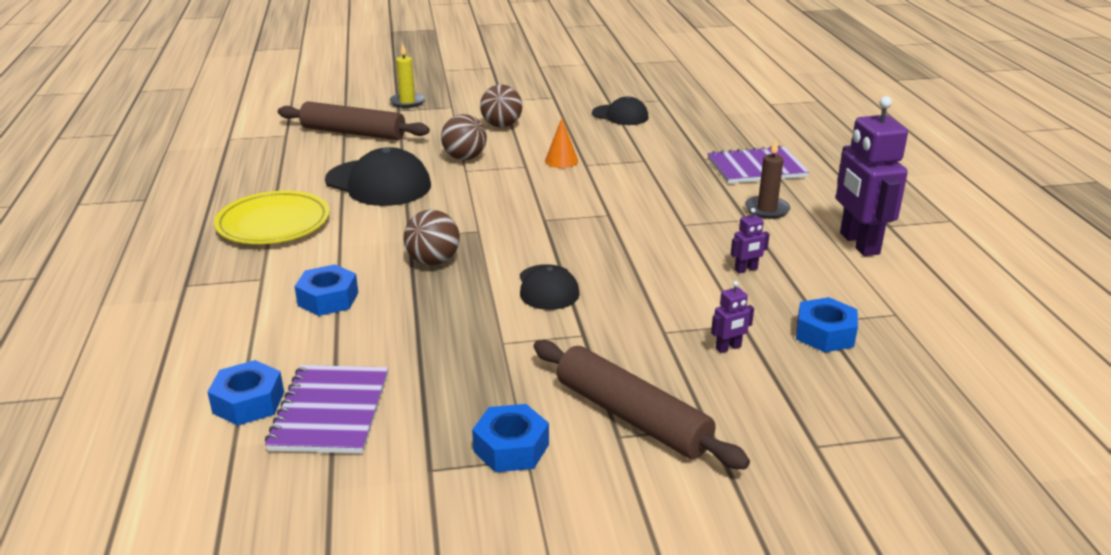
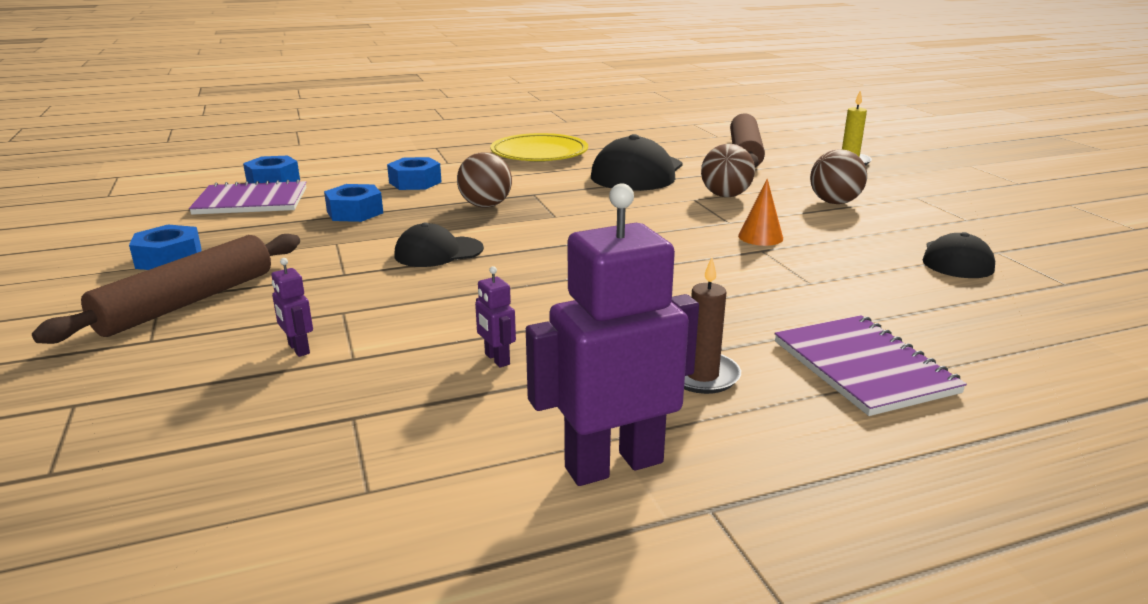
camera: 80 degrees right, 5 degrees down
blue nut [796,297,858,352] -> blue nut moved to [324,184,383,222]

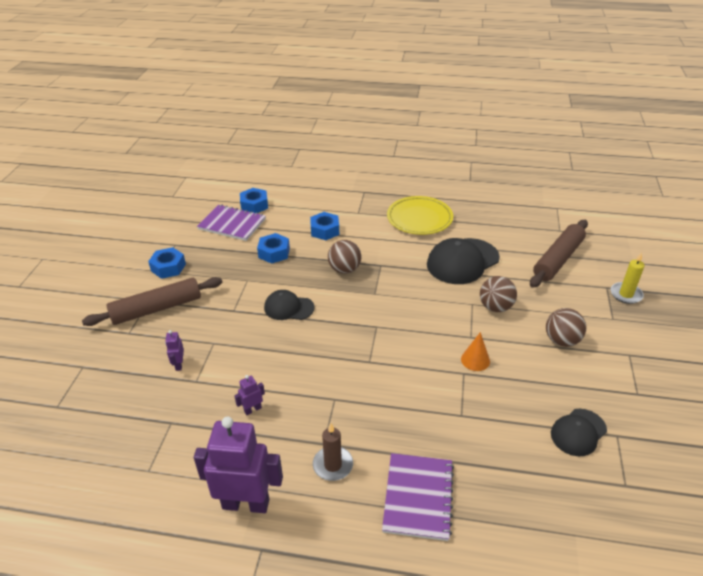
camera: 30 degrees right, 15 degrees up
purple robot [475,266,516,367] -> purple robot turned 60 degrees clockwise [234,375,265,415]

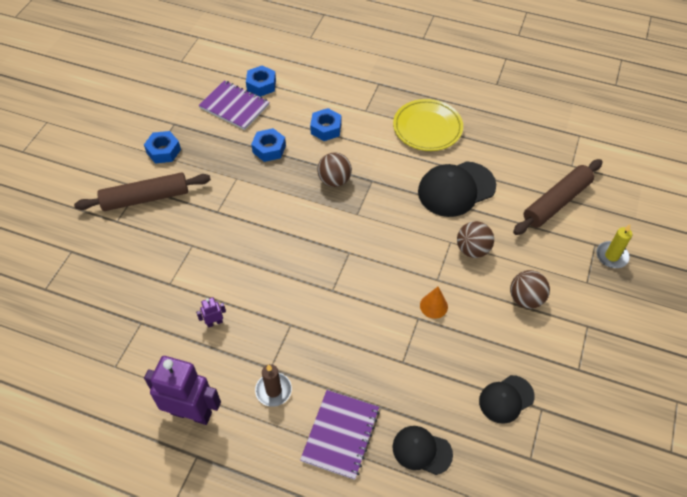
camera: 10 degrees right, 15 degrees up
purple robot [165,330,184,371] -> none
black cap [264,290,314,320] -> black cap moved to [393,426,453,475]

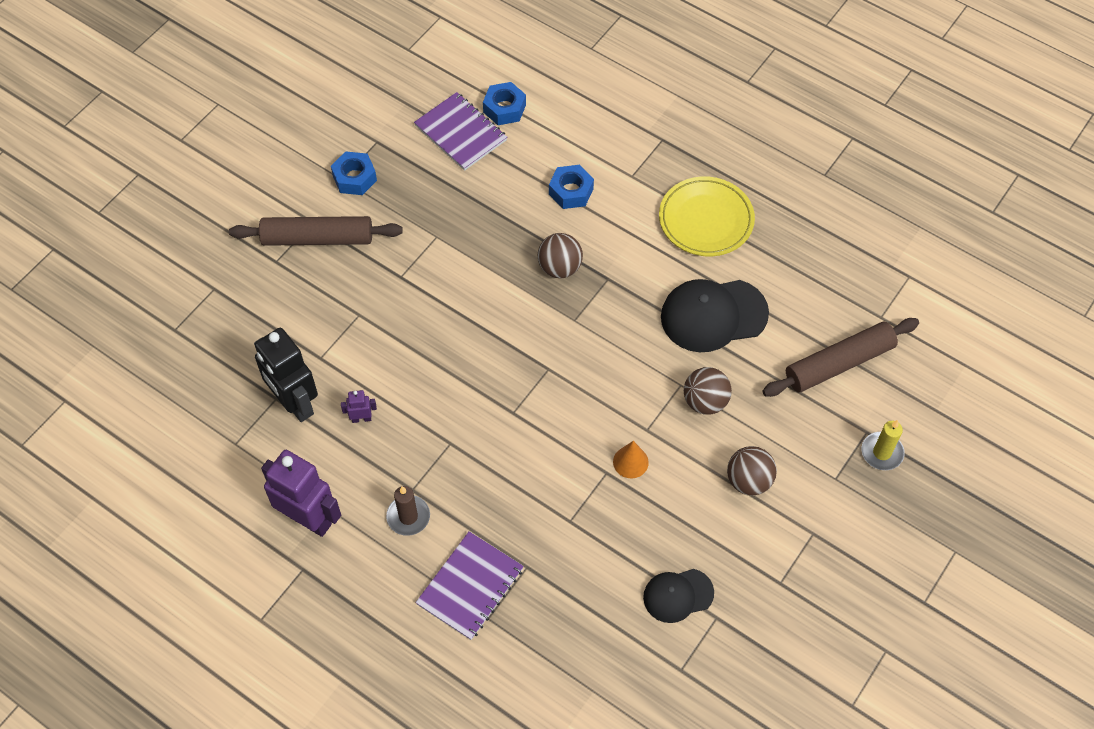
camera: 15 degrees right, 5 degrees up
blue nut [251,128,286,162] -> none
black cap [393,426,453,475] -> none
none -> black robot [254,328,318,422]

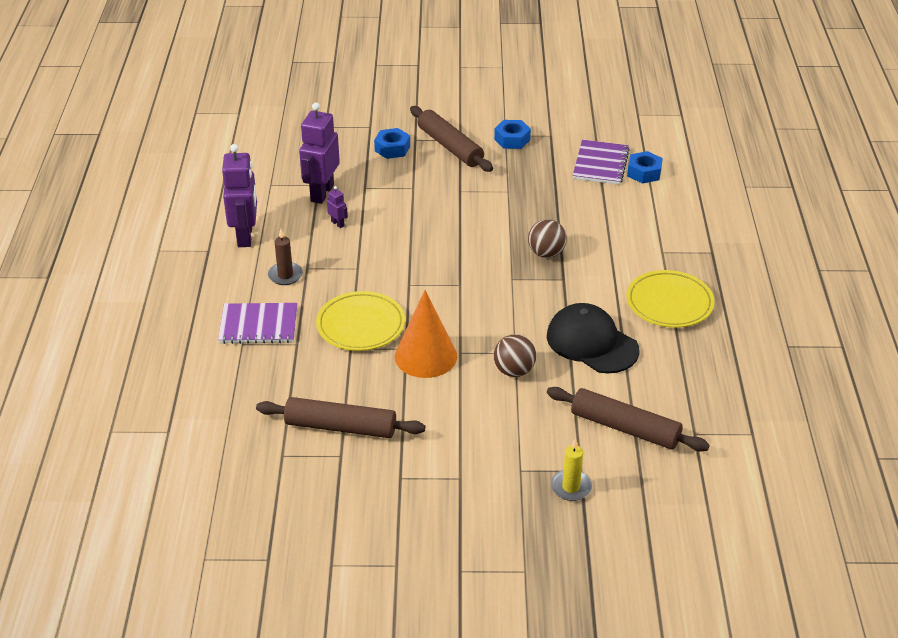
camera: 55 degrees right, 20 degrees down
black robot [254,328,318,422] -> purple robot [299,102,340,204]
blue nut [549,165,594,209] -> blue nut moved to [374,128,410,159]
orange cone [613,441,649,478] -> orange cone [395,290,457,378], size x2.03
black cap [643,569,714,623] -> brown rolling pin [256,397,425,438]
brown ball [727,446,777,495] -> none
none -> yellow plate [316,291,405,351]

